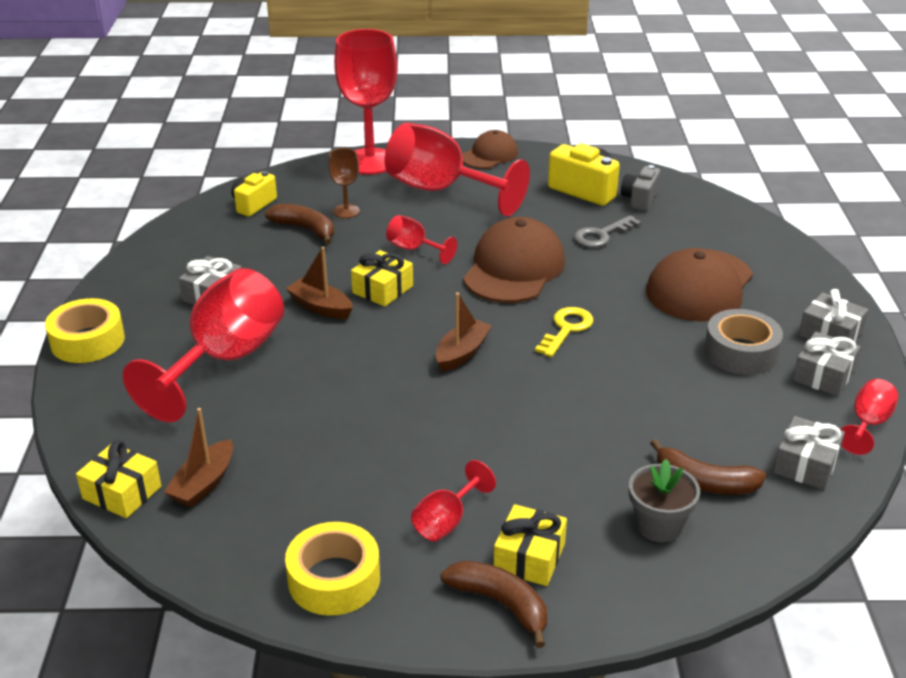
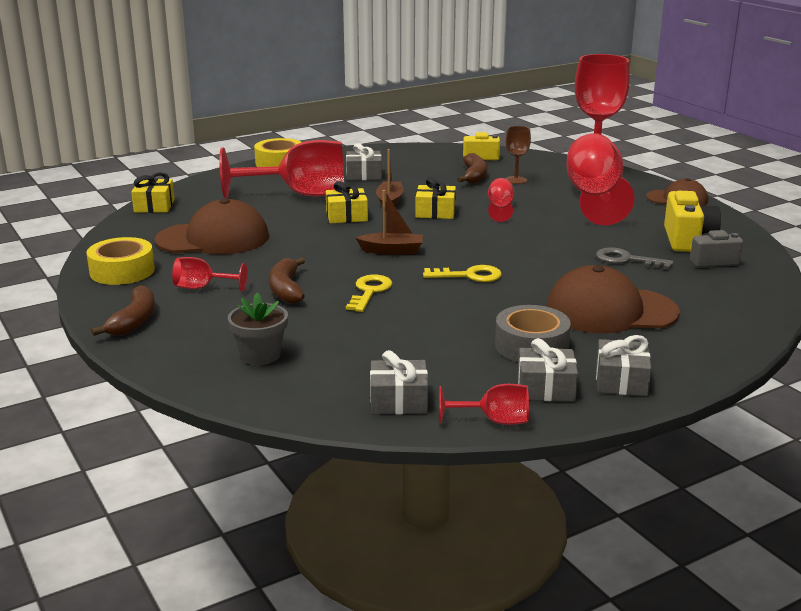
camera: 60 degrees right, 10 degrees down
brown boat [164,408,233,508] -> none
brown cap [463,217,565,303] -> brown cap moved to [155,198,269,254]
yellow gift [494,504,567,586] -> yellow gift moved to [326,181,368,223]
brown banana [650,439,766,494] -> brown banana moved to [269,257,305,304]
none -> yellow key [346,274,393,312]

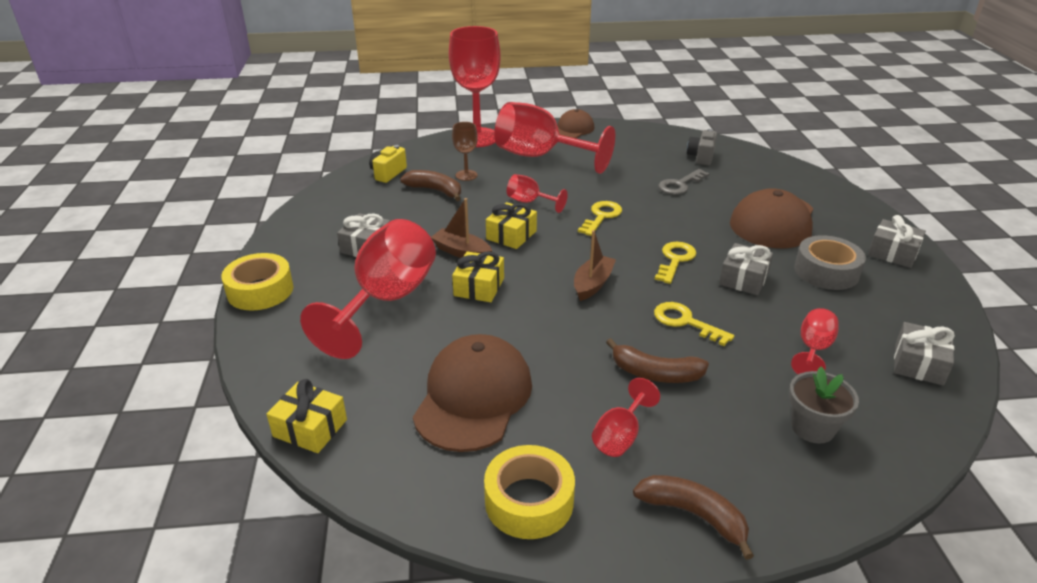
camera: 65 degrees left, 10 degrees up
red goblet [439,384,529,425] -> red goblet moved to [791,308,839,374]
grey gift [518,338,578,402] -> grey gift moved to [719,243,773,295]
yellow camera [664,191,721,252] -> none
none -> yellow key [578,201,622,236]

